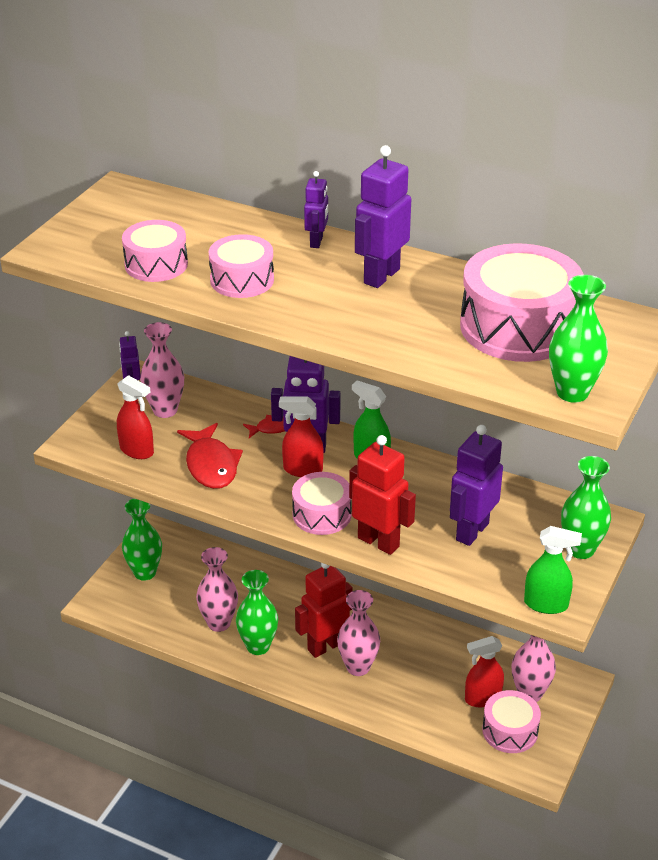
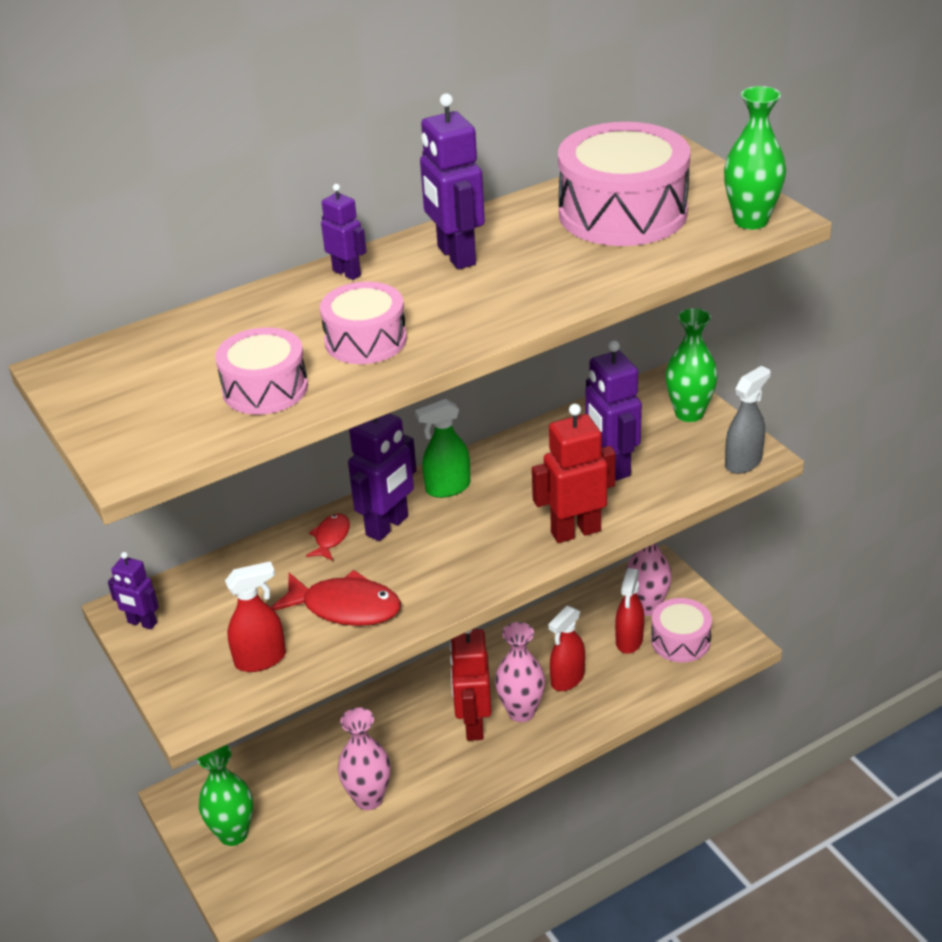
camera: 55 degrees left, 0 degrees up
pink vase [140,322,184,418] -> none
green vase [236,570,278,655] -> none
red spray bottle [279,397,324,477] -> red spray bottle moved to [548,606,585,691]
pink drum [292,472,352,535] -> none
green spray bottle [524,526,582,614] -> grey spray bottle [725,366,770,474]

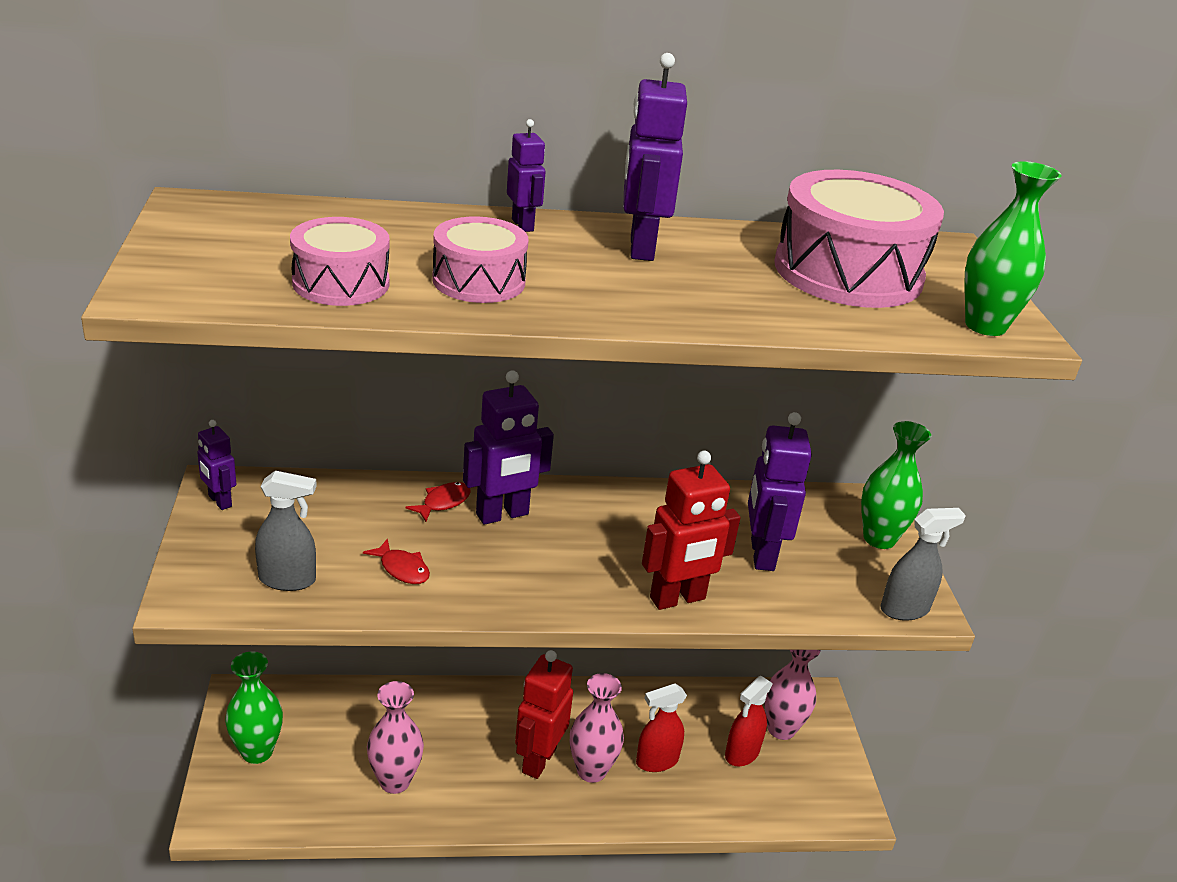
camera: 20 degrees right, 5 degrees down
red spray bottle [225,561,286,672] -> grey spray bottle [255,471,317,591]
red fish [271,570,401,626] -> red fish [363,538,430,584], size x0.54
green spray bottle [415,399,470,498] -> none
red robot [532,404,616,543] -> red robot turned 150 degrees clockwise [642,451,741,610]
pink drum [651,598,712,663] -> none

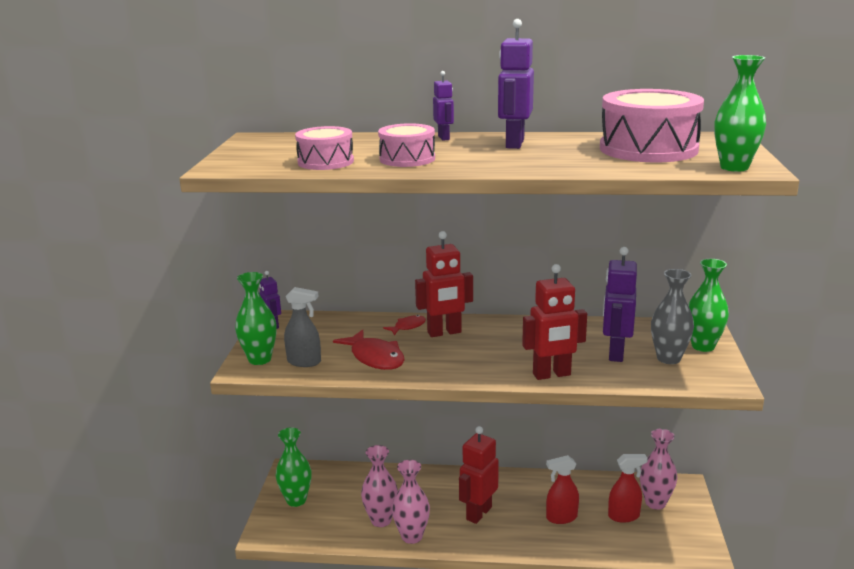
camera: 15 degrees right, 10 degrees down
red fish [363,538,430,584] -> red fish [333,329,405,370], size x1.84
purple robot [463,370,554,525] -> red robot [415,231,473,337]
pink vase [570,673,624,783] -> pink vase moved to [392,460,430,544]
red spray bottle [725,676,773,766] -> red spray bottle turned 150 degrees counterclockwise [608,454,648,523]
grey spray bottle [881,508,966,620] -> none
none -> green vase [235,272,277,365]
none -> grey vase [651,269,694,364]

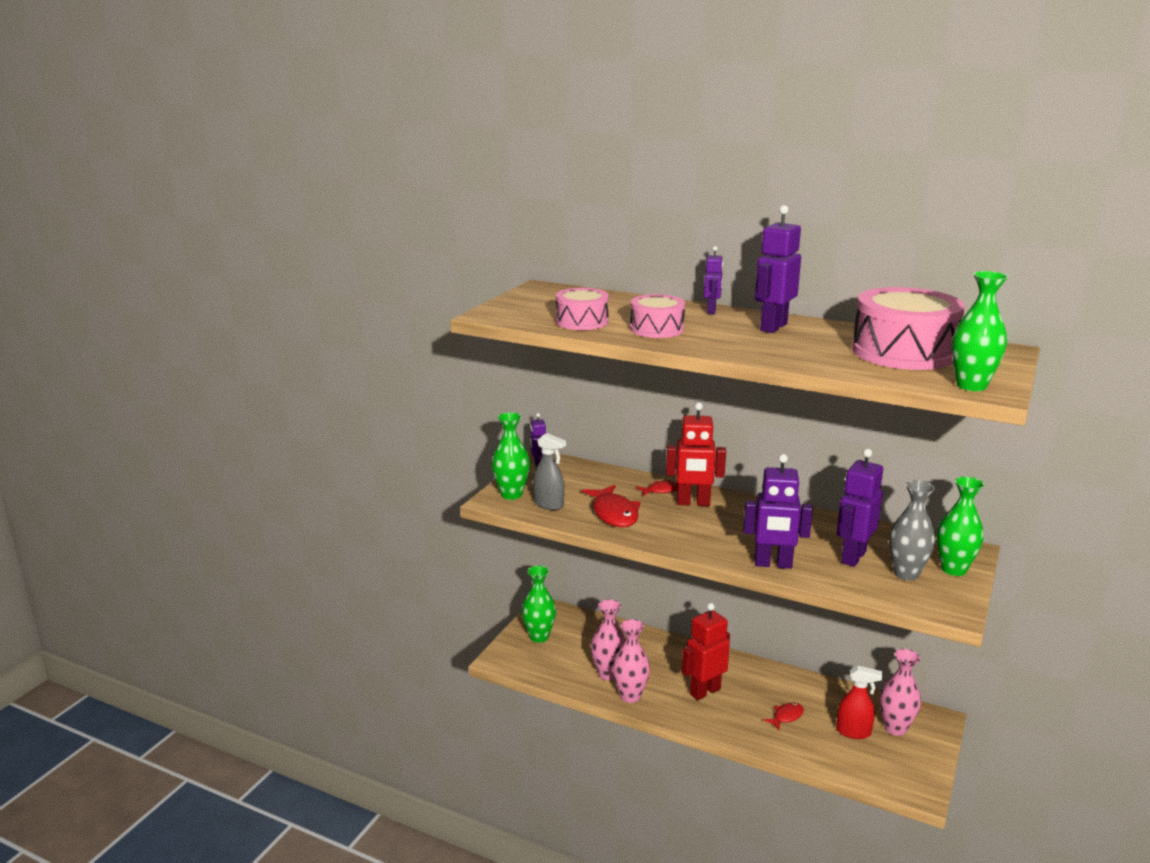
camera: 20 degrees right, 0 degrees up
red robot [522,264,587,380] -> purple robot [743,454,813,569]
red spray bottle [546,455,579,524] -> red fish [764,703,804,730]

